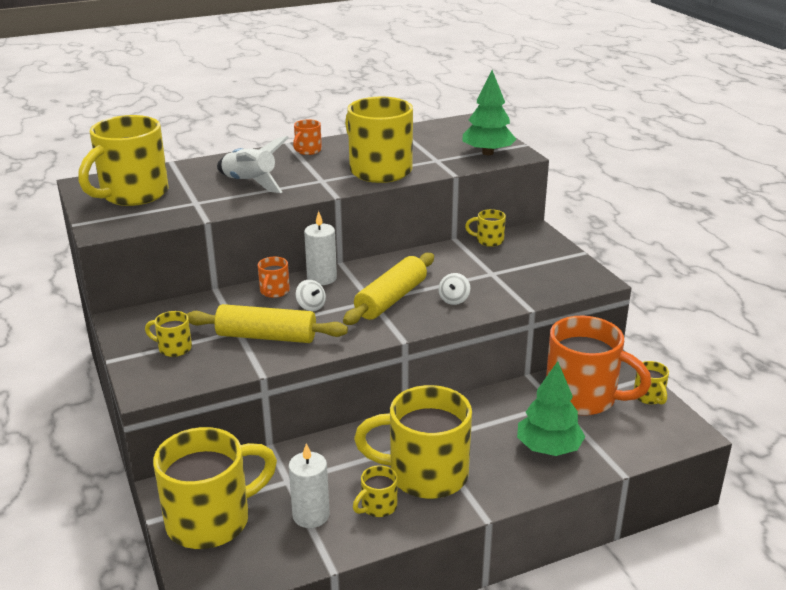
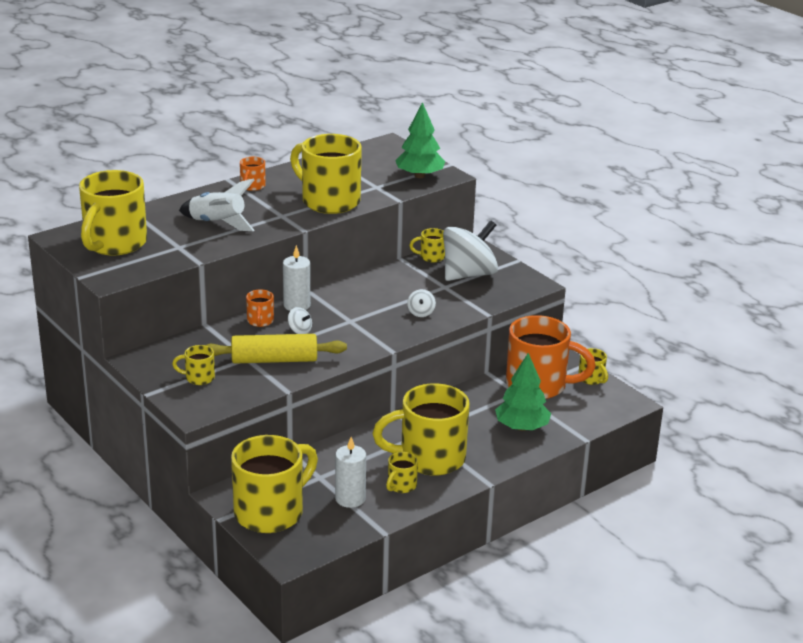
camera: 15 degrees left, 0 degrees up
yellow rolling pin [343,253,434,325] -> none
none -> white spinning top [443,220,498,281]

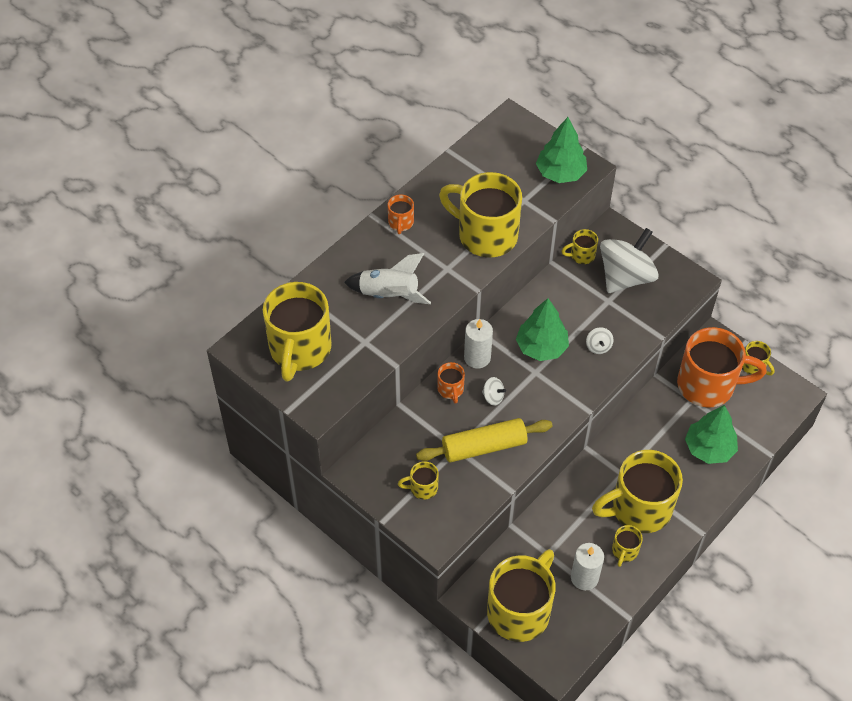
camera: 10 degrees left, 25 degrees up
none -> green tree [516,298,569,361]

